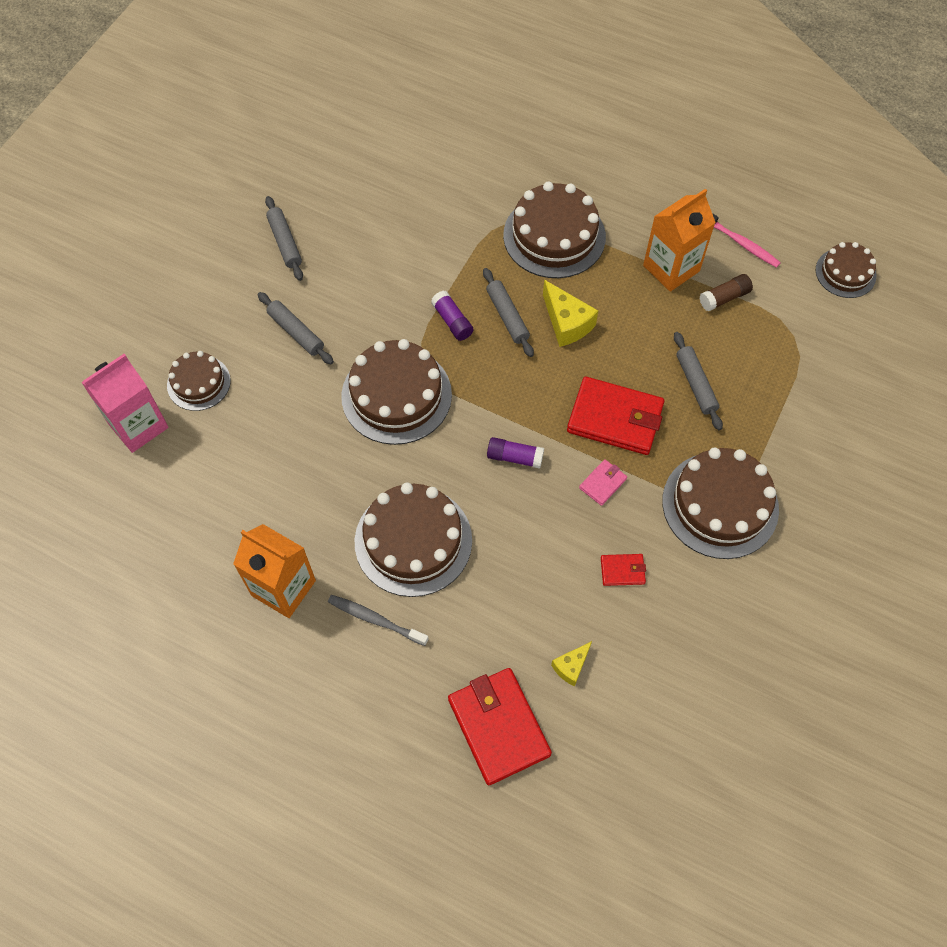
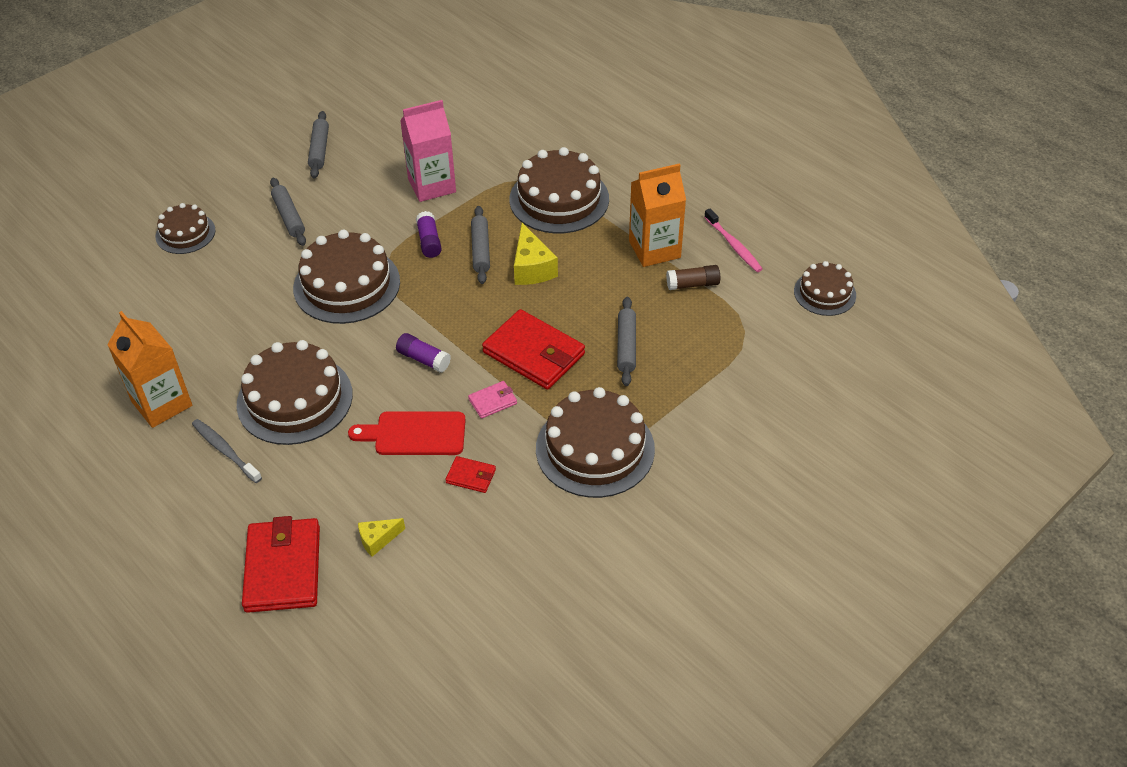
camera: 20 degrees right, 15 degrees down
pink carton [81,354,169,453] -> pink carton moved to [400,100,456,202]
none -> red cutting board [348,411,466,455]

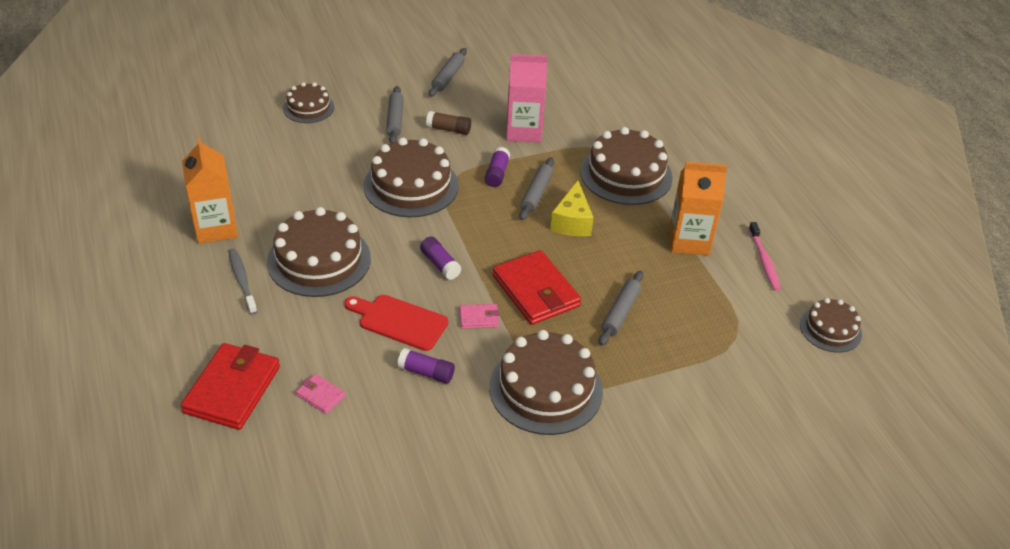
camera: 20 degrees right, 5 degrees down
yellow cheese [358,518,405,557] -> pink wallet [296,374,346,414]
red wallet [445,456,496,493] -> purple glue stick [397,348,455,384]
brown glue stick [666,265,720,290] -> brown glue stick moved to [426,111,471,135]

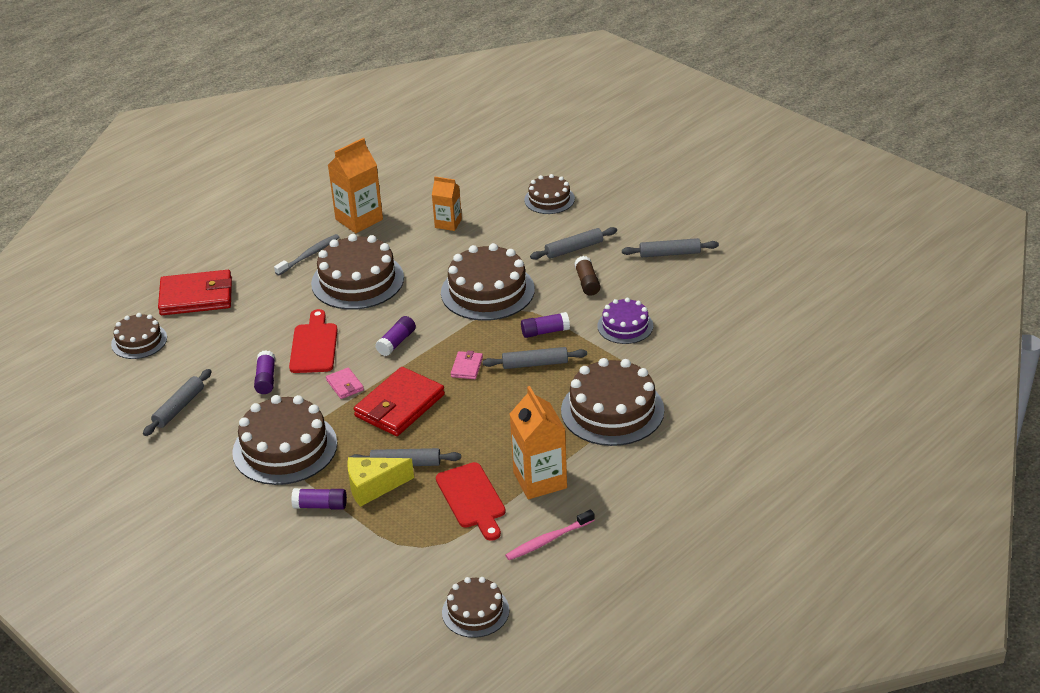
camera: 70 degrees right, 5 degrees down
pink wallet [296,374,346,414] -> pink wallet moved to [451,350,483,379]
pink carton [506,54,548,142] -> purple cake [597,298,653,344]
yellow cheese [550,181,594,236] -> yellow cheese moved to [347,457,414,507]
none -> brown cake [111,313,167,359]
none -> grey rolling pin [143,369,212,436]
none -> purple glue stick [291,488,347,510]
none -> orange carton [432,177,462,231]
none -> red cutting board [436,462,506,541]

